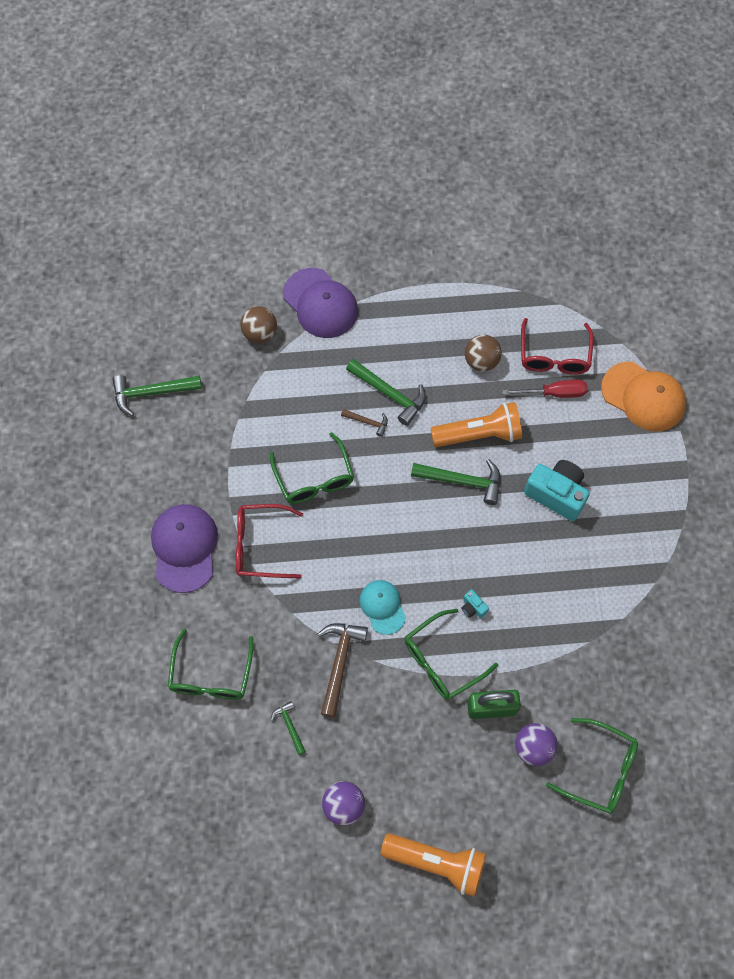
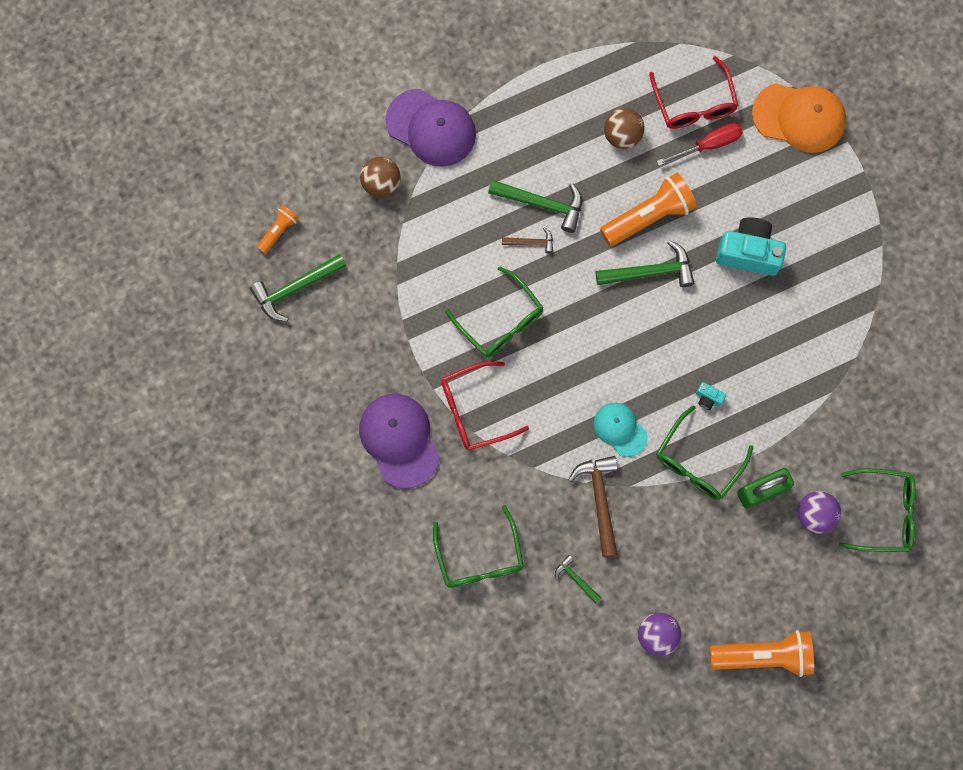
camera: 20 degrees left, 10 degrees up
none -> orange flashlight [257,205,299,253]

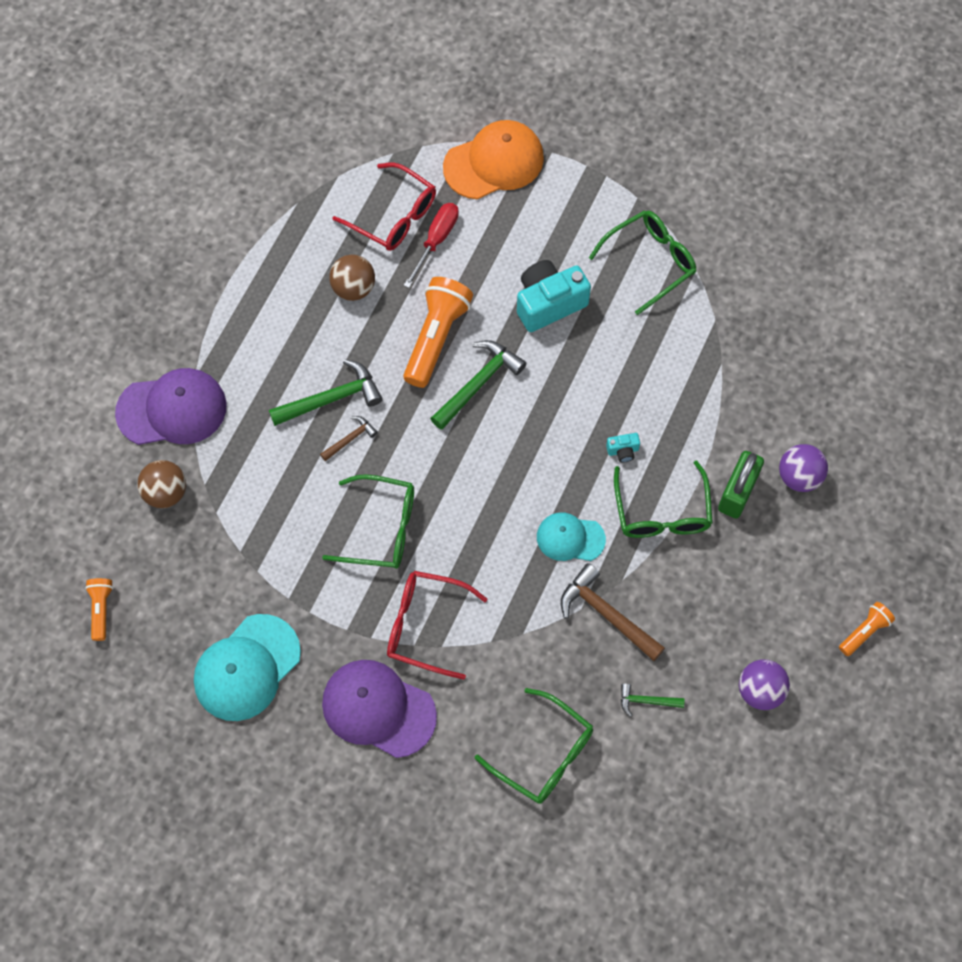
camera: 40 degrees left, 10 degrees down
green hammer [250,254,346,322] -> none
red glasses [441,361,529,450] -> red glasses turned 75 degrees clockwise [387,571,488,680]
orange flashlight [710,630,814,677] -> orange flashlight [839,602,895,656], size x0.53
green glasses [839,468,916,552] -> green glasses moved to [589,210,696,315]
none -> turquoise cap [194,614,301,721]

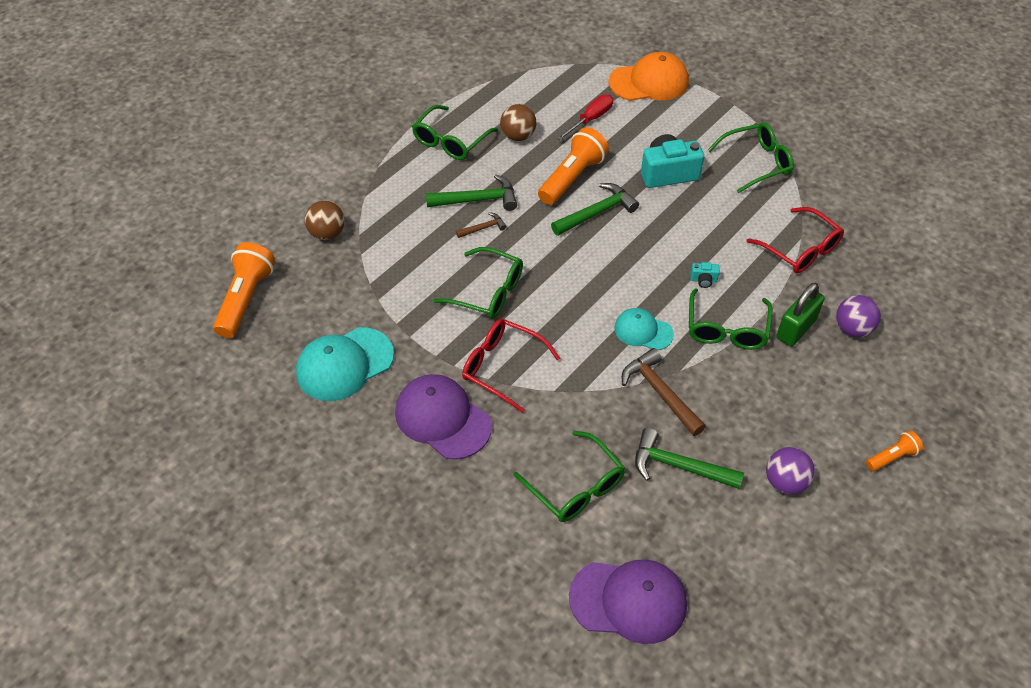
camera: 15 degrees right, 15 degrees down
orange flashlight [85,578,113,641] -> orange flashlight [213,242,275,338], size x1.90
purple cap [115,368,226,445] -> purple cap moved to [569,559,687,644]
red glasses [333,162,436,251] -> red glasses moved to [747,207,844,273]
green hammer [621,683,685,717] -> green hammer [635,428,744,489], size x1.85
none -> green glasses [412,105,498,160]

